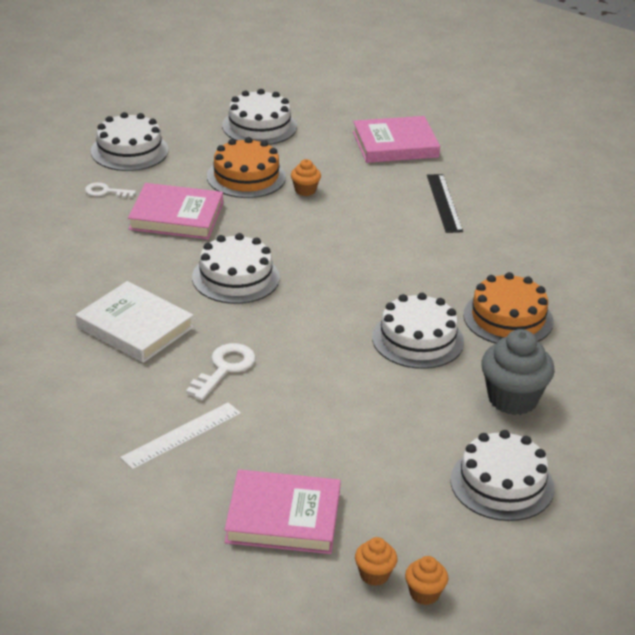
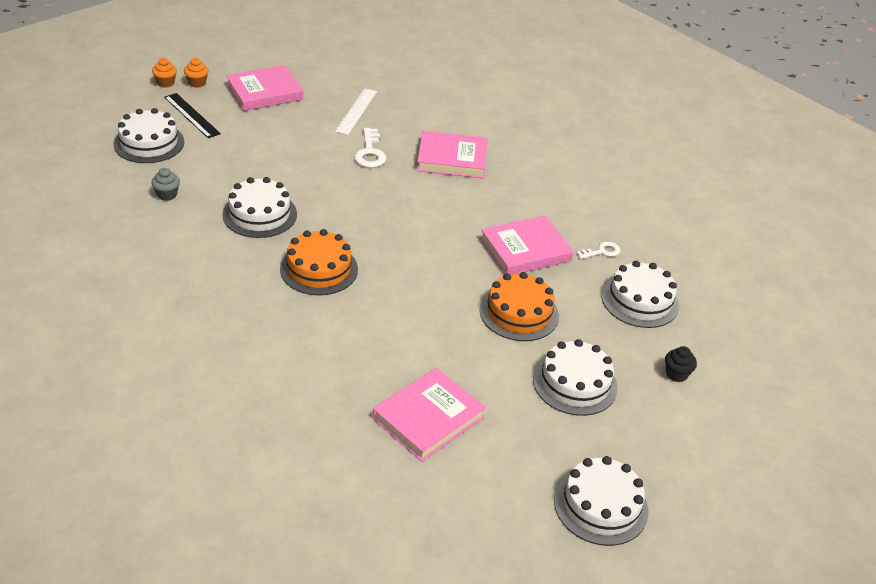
camera: 145 degrees right, 5 degrees up
white book [76,281,194,363] -> pink book [417,131,488,178]
white cake [192,233,280,304] -> white cake moved to [554,456,648,546]
orange cupcake [291,159,321,196] -> none
black ruler [427,174,463,233] -> black ruler moved to [164,93,221,138]
orange cake [463,272,554,344] -> orange cake moved to [280,229,358,295]
grey cupcake [481,329,555,415] -> grey cupcake [151,168,180,201], size x0.51
none -> black cupcake [665,346,697,382]

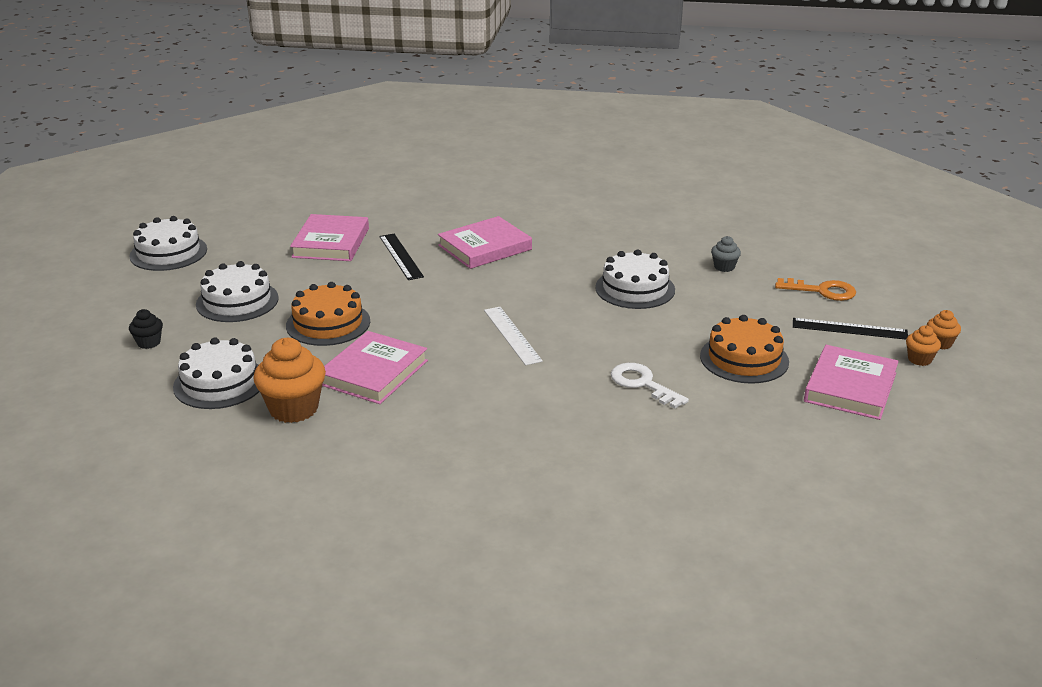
camera: 145 degrees right, 10 degrees down
white cake [113,108,184,163] -> orange key [775,278,856,301]
orange cake [280,229,358,295] -> orange cake moved to [700,315,789,384]
white ruler [335,88,377,135] -> white ruler moved to [484,307,543,365]
pink book [417,131,488,178] -> pink book moved to [438,216,532,269]
white key [577,242,620,259] -> orange cupcake [253,338,326,423]
none -> black ruler [379,234,424,280]

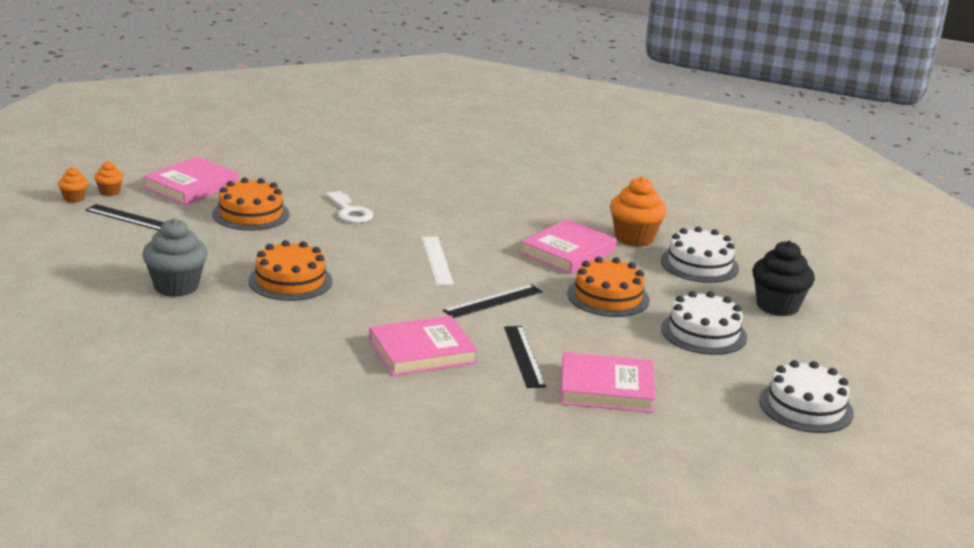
camera: 170 degrees left, 5 degrees down
black cupcake [129,309,163,349] -> black cupcake [752,241,815,316], size x1.96
pink book [290,214,369,261] -> pink book turned 75 degrees clockwise [560,352,655,413]
white cake [595,249,675,309] -> orange cake [248,240,333,301]
grey cupcake [711,236,741,272] -> grey cupcake [142,218,208,297], size x1.96
orange key [775,278,856,301] -> none
none -> black ruler [443,284,542,318]

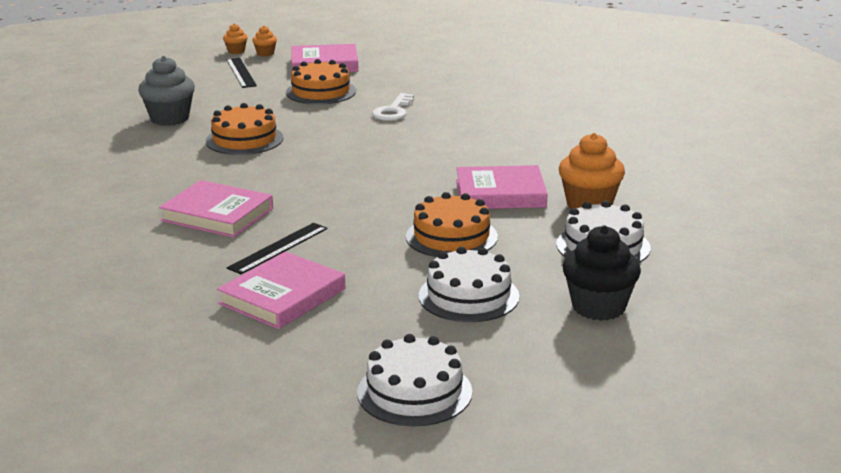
camera: 50 degrees right, 0 degrees up
white ruler [422,237,454,285] -> none
black ruler [443,284,542,318] -> none
pink book [560,352,655,413] -> pink book turned 75 degrees clockwise [217,251,345,329]

